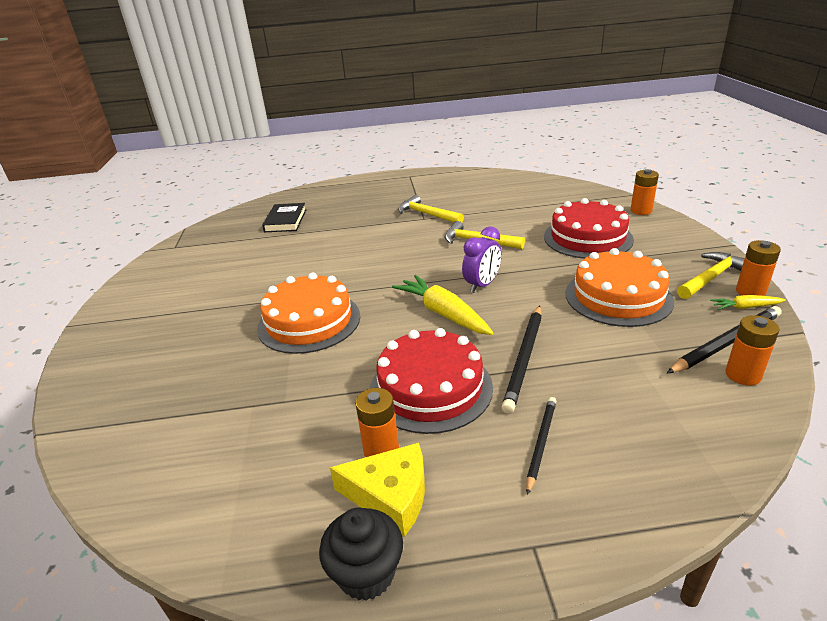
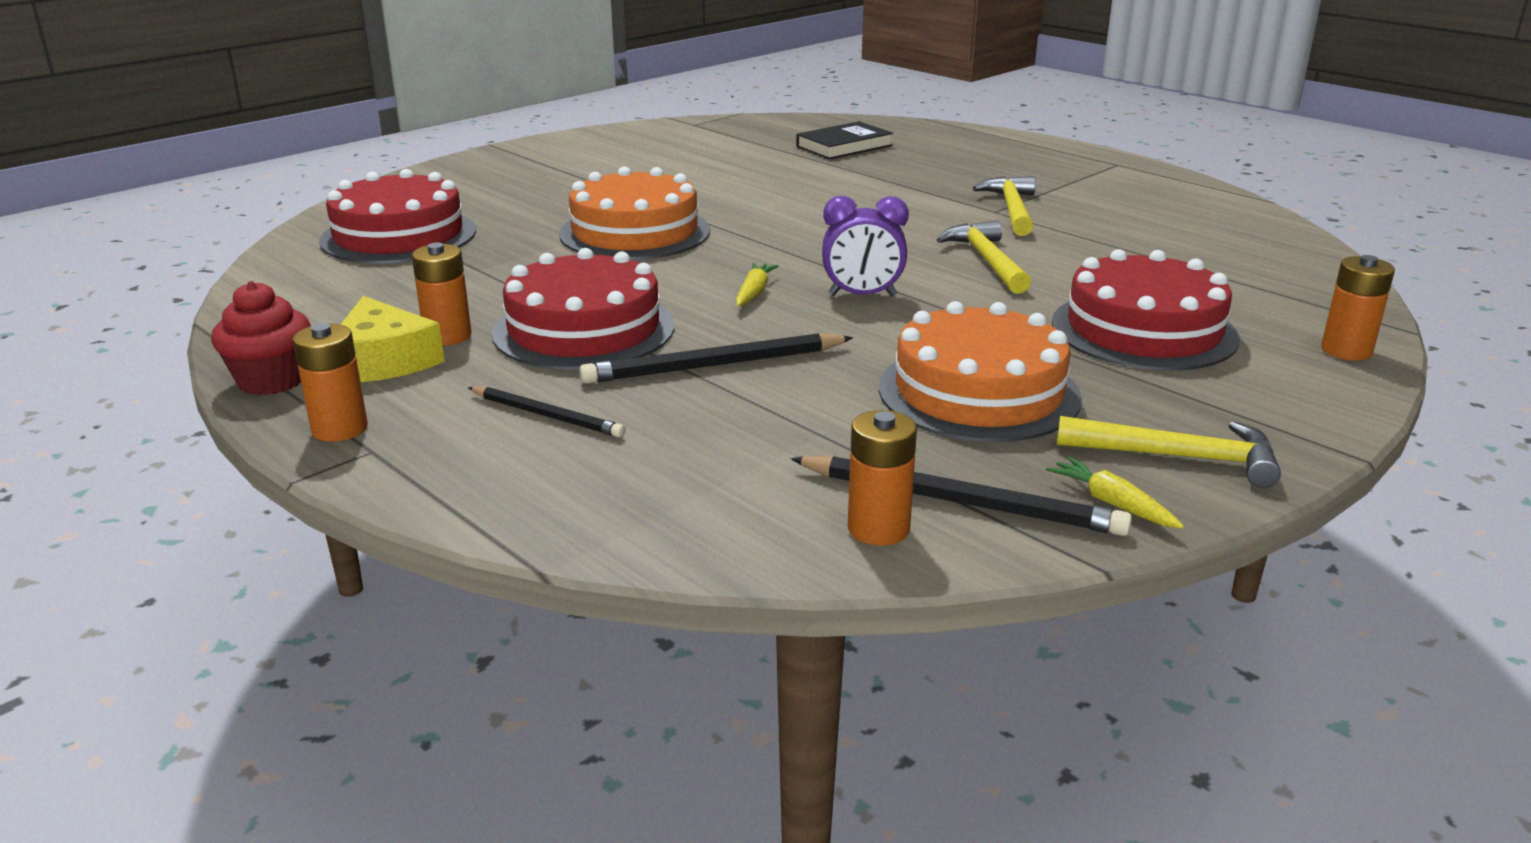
camera: 50 degrees right, 5 degrees down
black cupcake [319,508,403,601] -> red cupcake [211,281,311,395]
yellow carrot [392,275,493,335] -> yellow carrot [736,263,778,306], size x0.51
black pencil [526,397,556,495] -> black pencil turned 45 degrees clockwise [468,387,625,438]
orange battery [736,240,781,296] -> orange battery moved to [293,323,368,442]
none -> red cake [319,169,476,263]

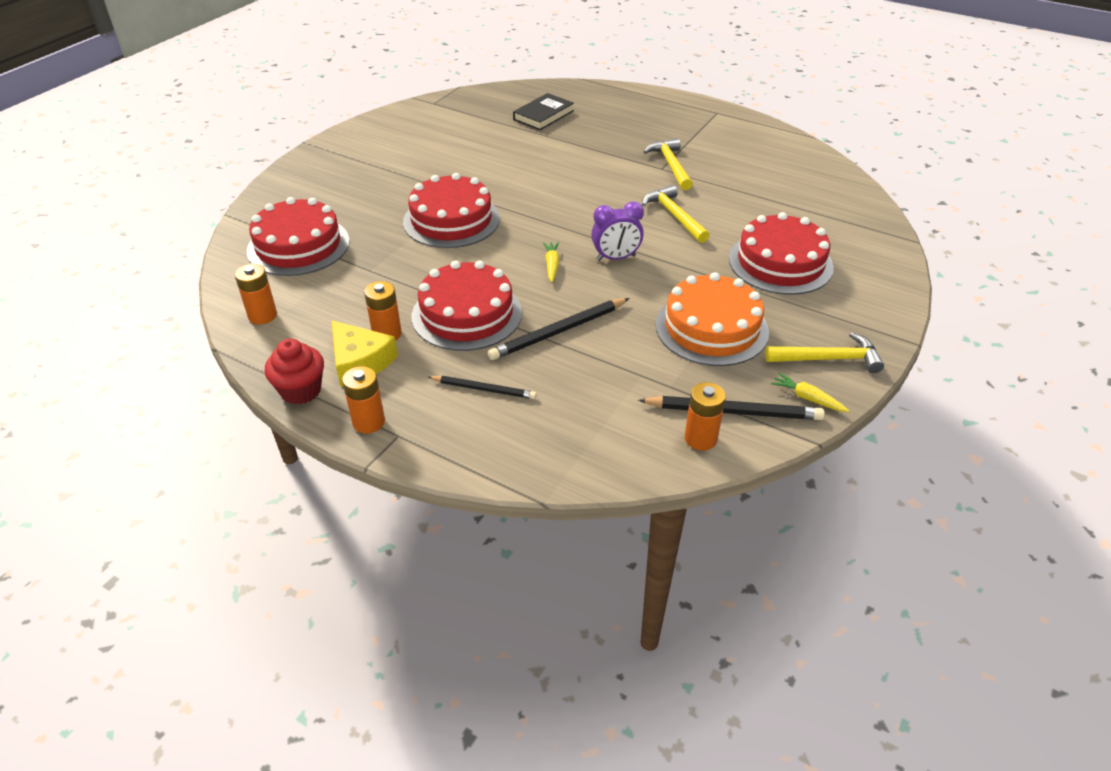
camera: 15 degrees left, 15 degrees up
orange cake [559,166,710,260] -> red cake [403,173,500,248]
orange battery [1321,255,1395,361] -> orange battery moved to [235,264,277,325]

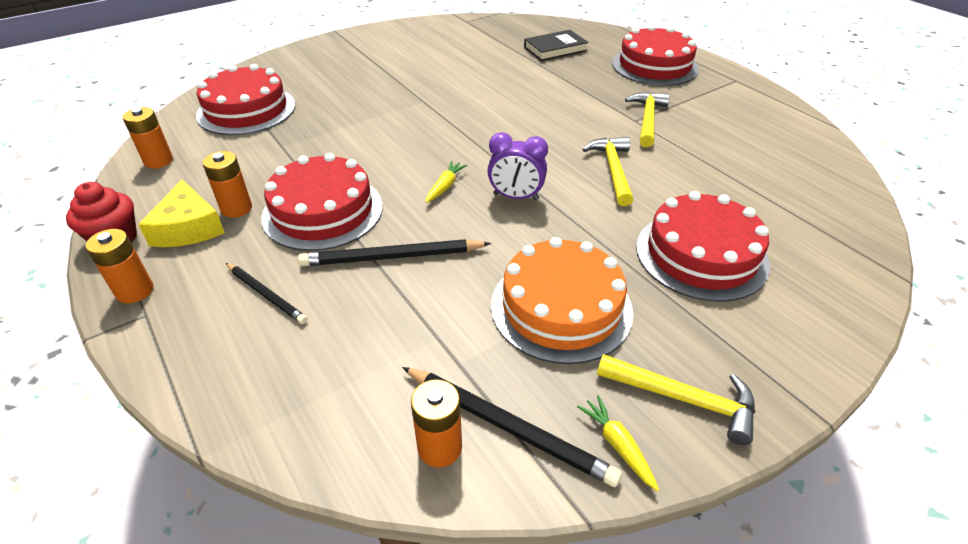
camera: 25 degrees right, 0 degrees up
red cake [403,173,500,248] -> red cake moved to [612,25,699,86]

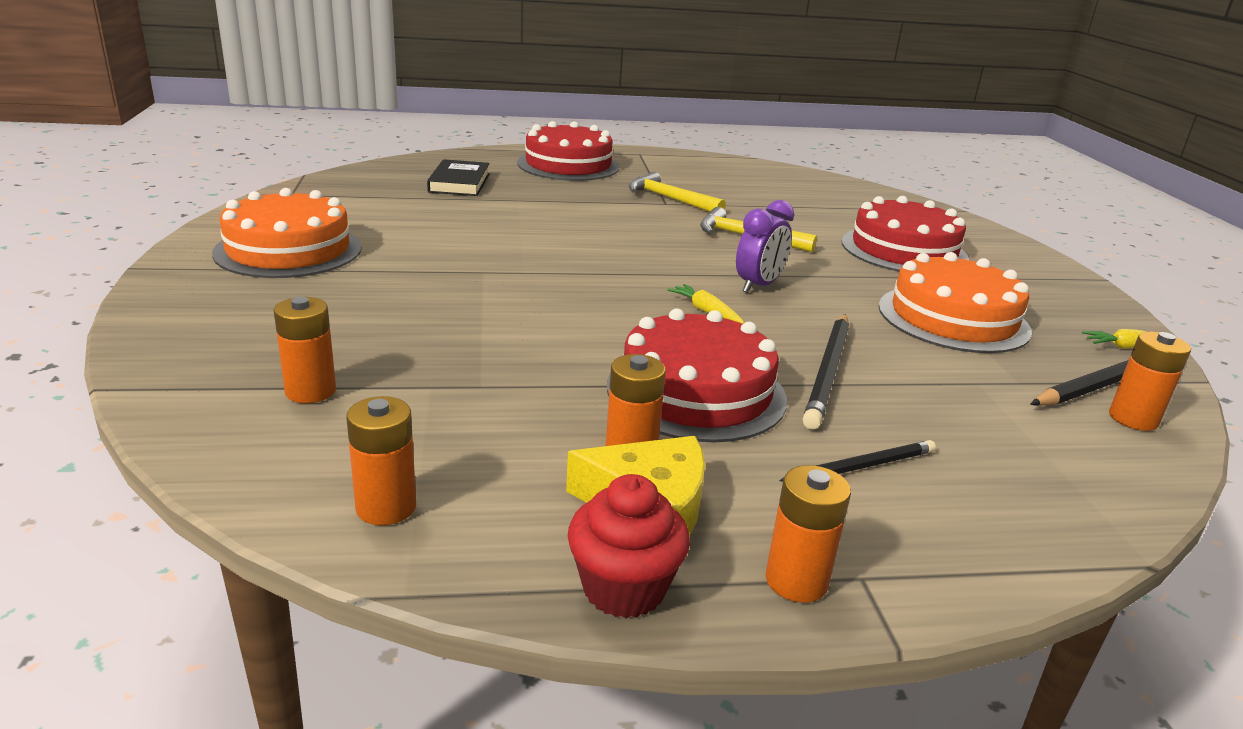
camera: 65 degrees left, 15 degrees down
red cake [196,64,295,135] -> orange battery [274,297,336,403]
yellow hammer [597,354,755,445] -> none
none -> orange cake [212,188,362,278]

